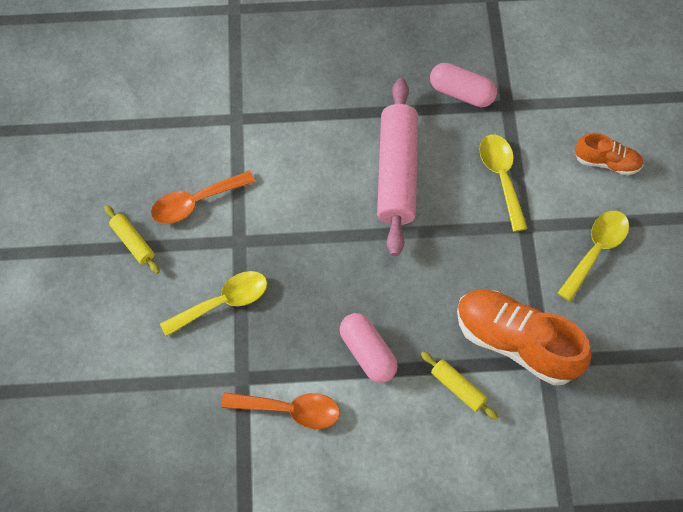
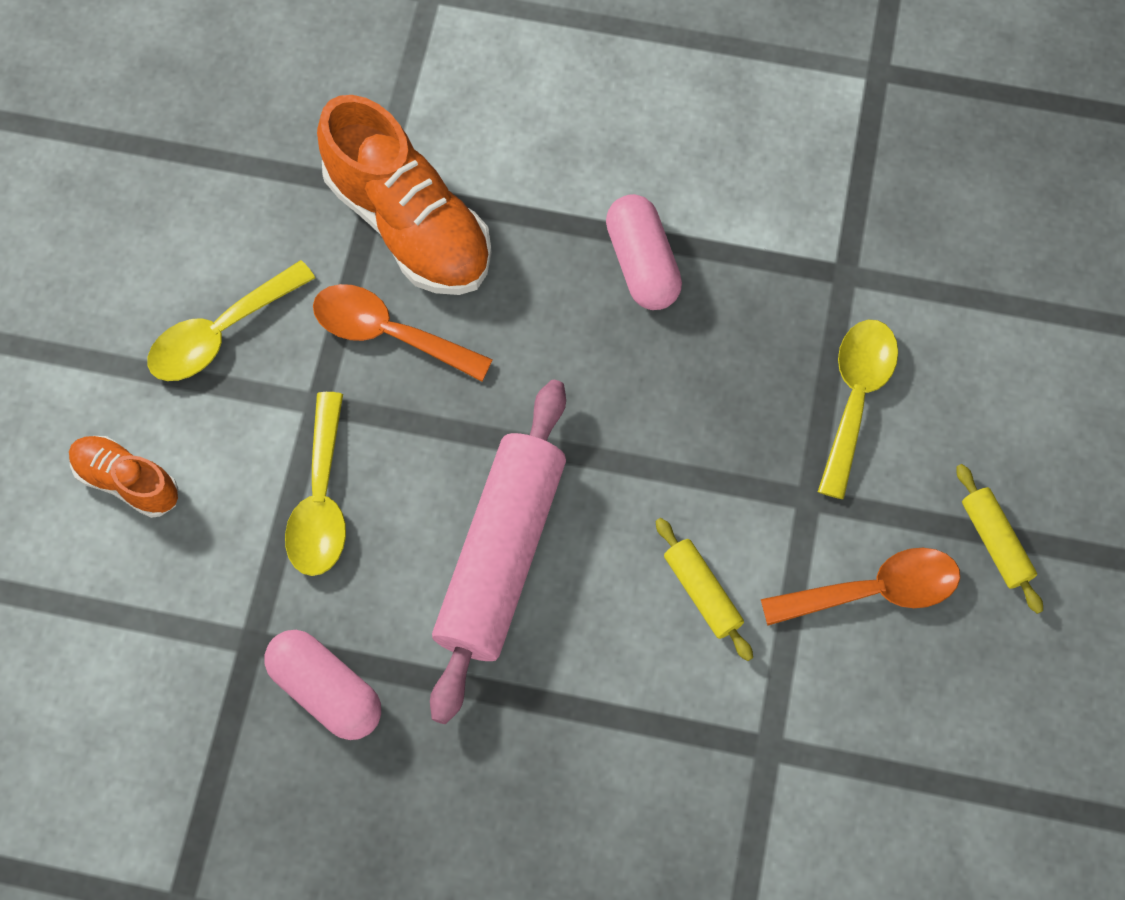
camera: 165 degrees left, 5 degrees up
yellow spoon [160,271,267,337] -> yellow spoon turned 120 degrees clockwise [818,320,898,499]
orange spoon [221,392,340,429] -> orange spoon moved to [313,284,493,381]
yellow rolling pin [421,351,498,420] -> yellow rolling pin moved to [656,518,753,661]

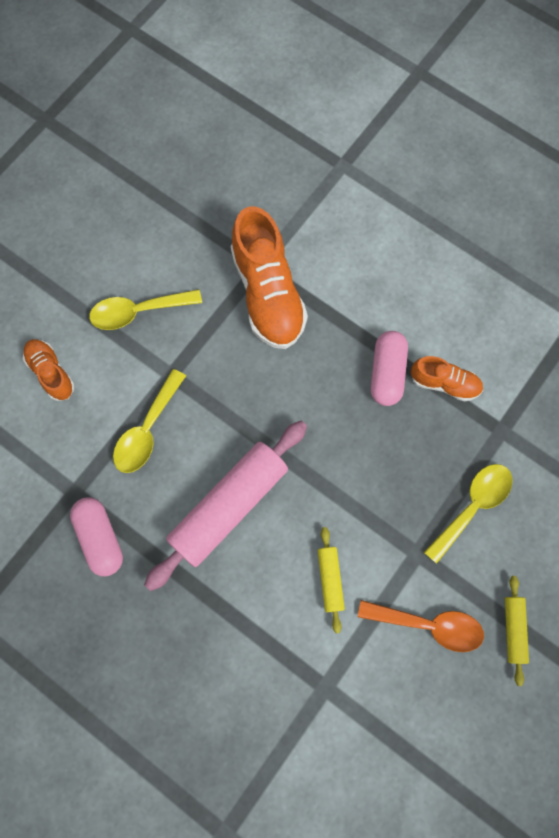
camera: 25 degrees right, 5 degrees up
orange spoon [313,284,493,381] -> none
none -> orange shoe [411,356,483,401]

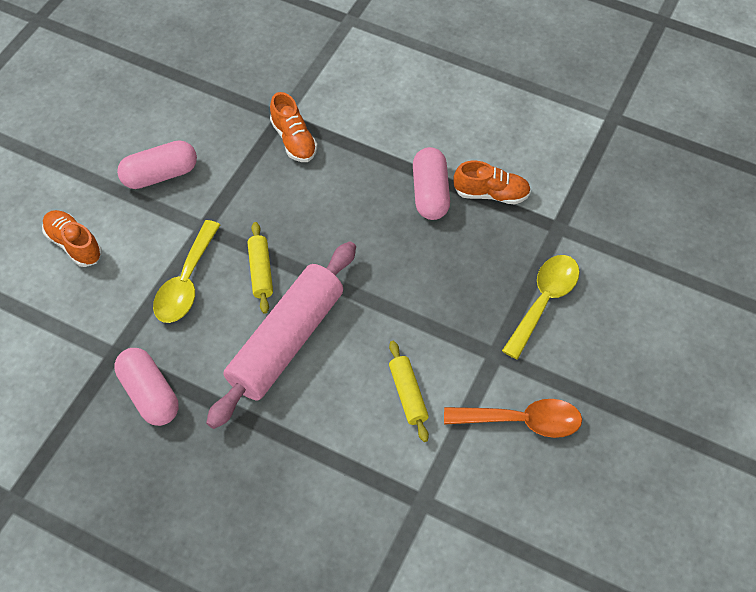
camera: 10 degrees left, 15 degrees down
yellow spoon [89,289,202,330] -> pink capsule [117,140,197,189]
orange shoe [231,206,308,349] -> orange shoe [270,92,318,162], size x0.53
yellow rolling pin [505,576,529,686] -> yellow rolling pin moved to [247,222,273,314]

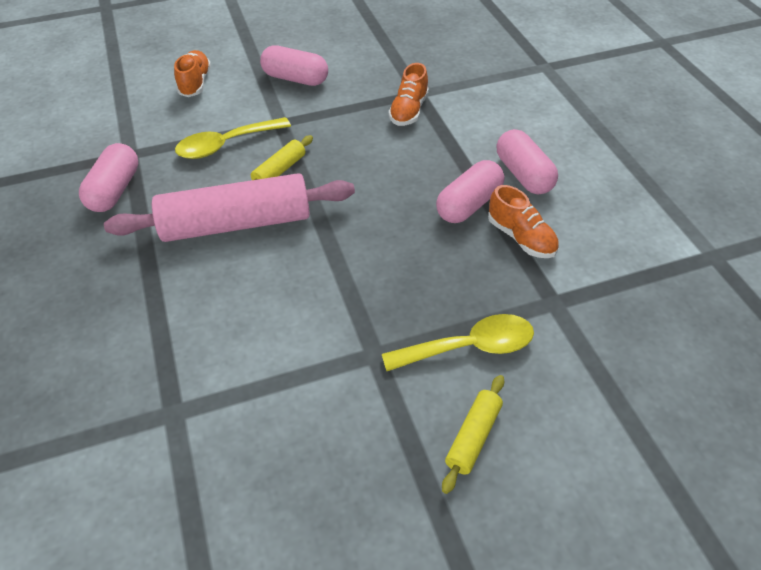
camera: 45 degrees right, 10 degrees down
yellow rolling pin [389,341,429,442] -> yellow rolling pin moved to [442,375,504,494]
orange spoon [444,399,582,438] -> none
none -> pink capsule [497,129,558,194]

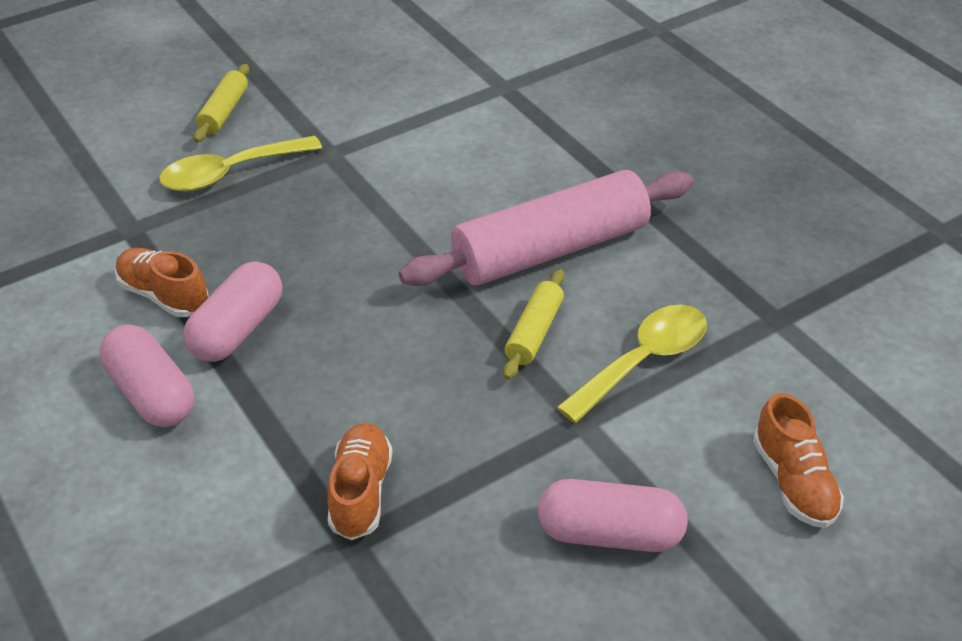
camera: 165 degrees right, 5 degrees down
pink capsule [79,143,138,212] -> none

